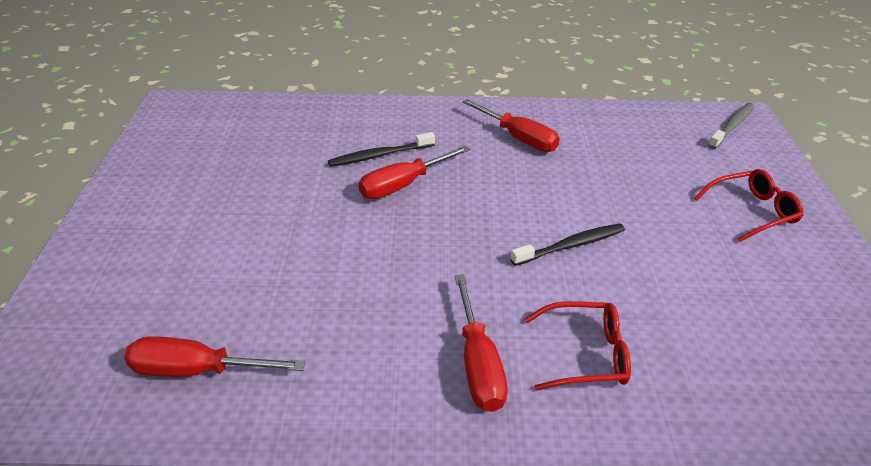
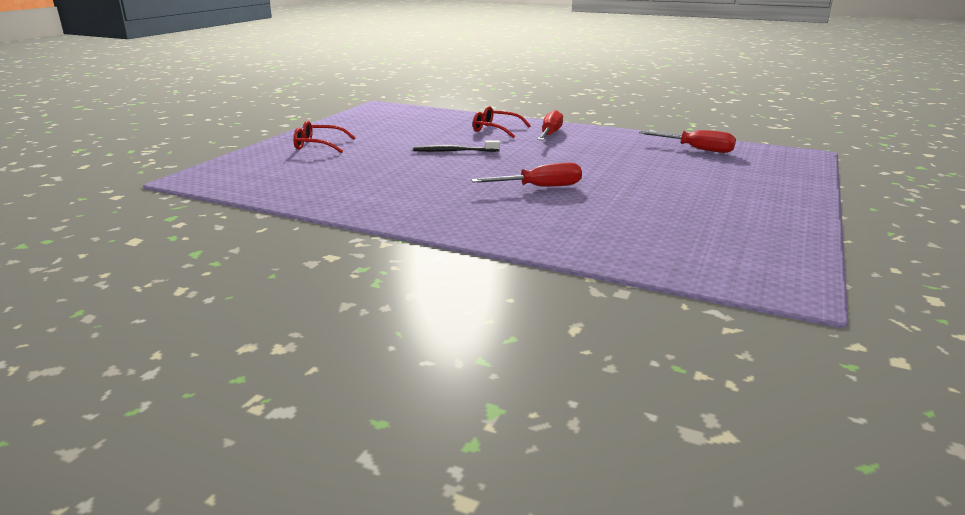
camera: 155 degrees left, 15 degrees down
black toothbrush [328,132,435,167] -> none
red screwdriver [463,99,560,152] -> none
grey toothbrush [708,103,755,149] -> none

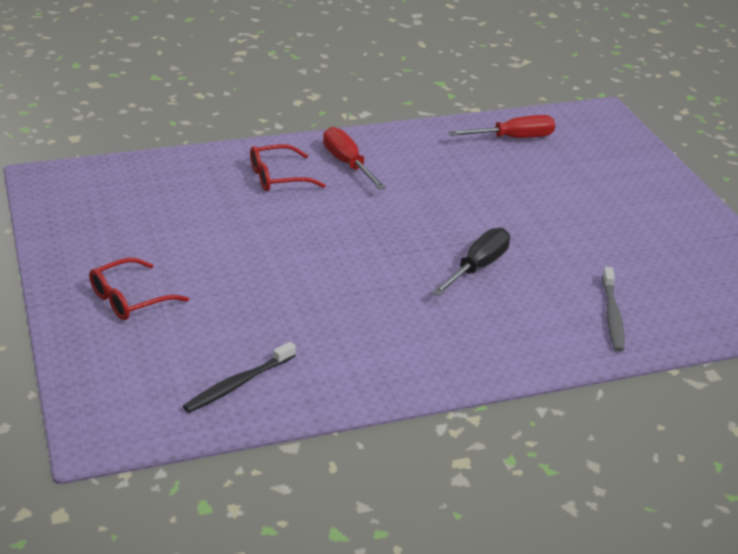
camera: 45 degrees left, 10 degrees up
black toothbrush [413,141,500,152] -> black toothbrush moved to [183,342,296,413]
red screwdriver [471,163,582,187] -> black screwdriver [432,228,510,296]
none -> grey toothbrush [602,267,624,352]

